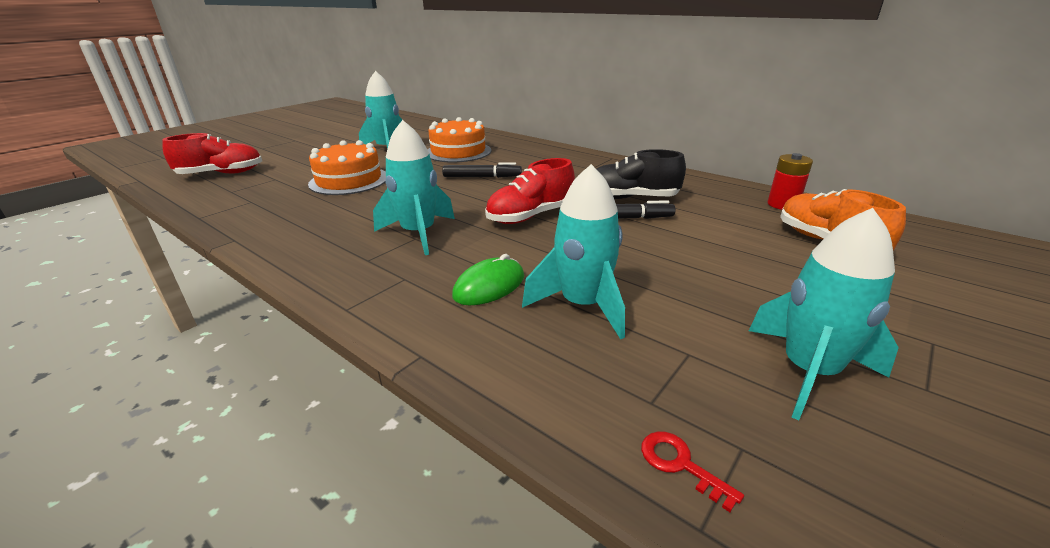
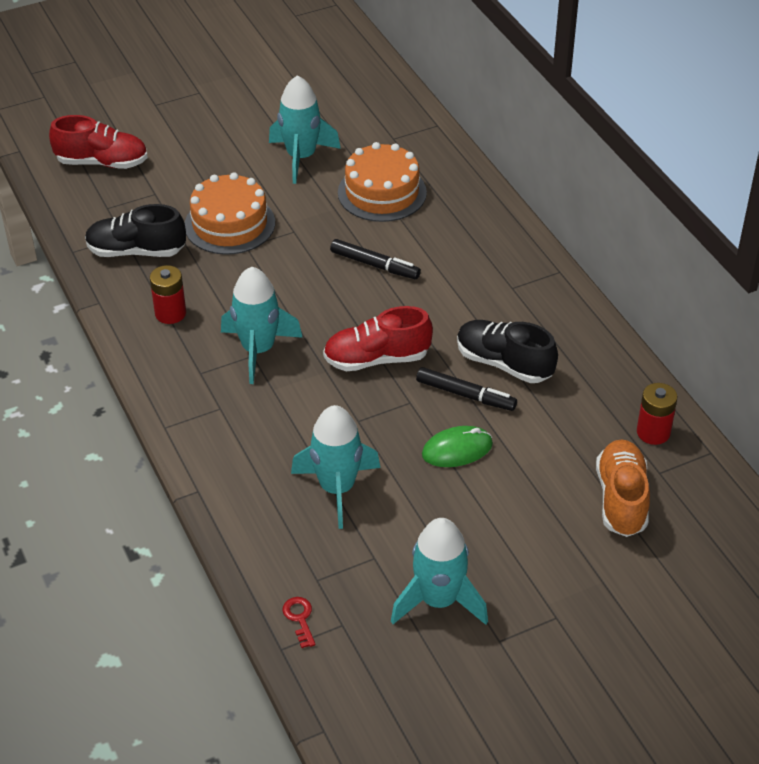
camera: 25 degrees right, 15 degrees up
green mouse [452,254,524,305] -> green mouse moved to [422,426,493,467]
none -> black shoe [85,204,186,257]
none -> red battery [150,265,186,324]

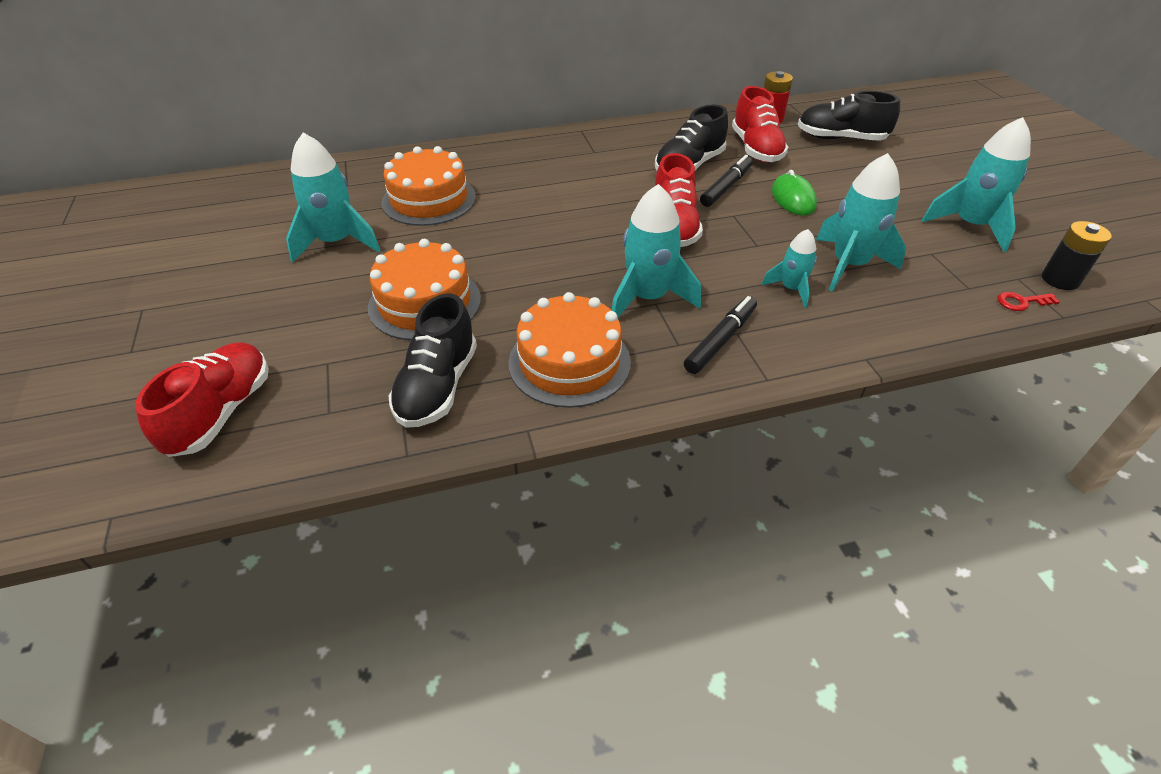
camera: 80 degrees left, 0 degrees up
red battery [150,265,186,324] -> orange cake [508,292,631,408]
black marker [330,239,421,279] -> black marker moved to [684,296,757,374]
orange shoe [596,440,650,537] -> black shoe [798,91,900,141]
none -> red shoe [732,86,788,162]
none -> turquoise rocket [761,229,817,308]
none -> black battery [1042,221,1112,290]

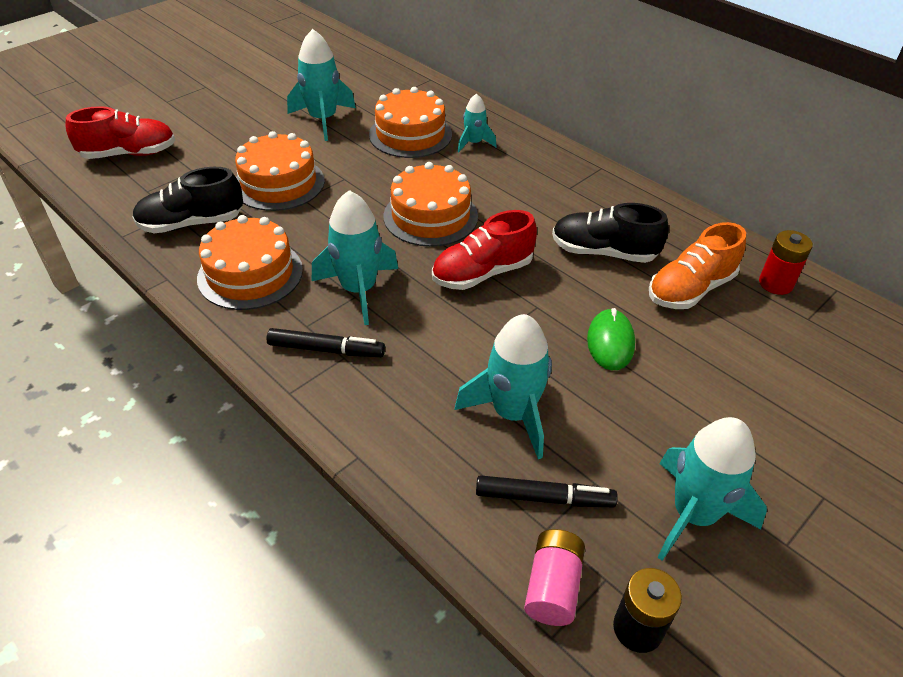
camera: 60 degrees right, 0 degrees up
black marker [700,155,753,207] -> black marker moved to [476,475,618,507]
red shoe [732,86,788,162] -> orange shoe [649,222,746,309]
turquoise rocket [761,229,817,308] -> turquoise rocket moved to [458,94,497,152]
green mouse [772,170,817,216] -> green mouse turned 45 degrees counterclockwise [587,308,635,370]
black shoe [798,91,900,141] -> none
red key [997,292,1060,311] -> pink battery [524,529,585,626]
none -> orange cake [383,162,478,247]

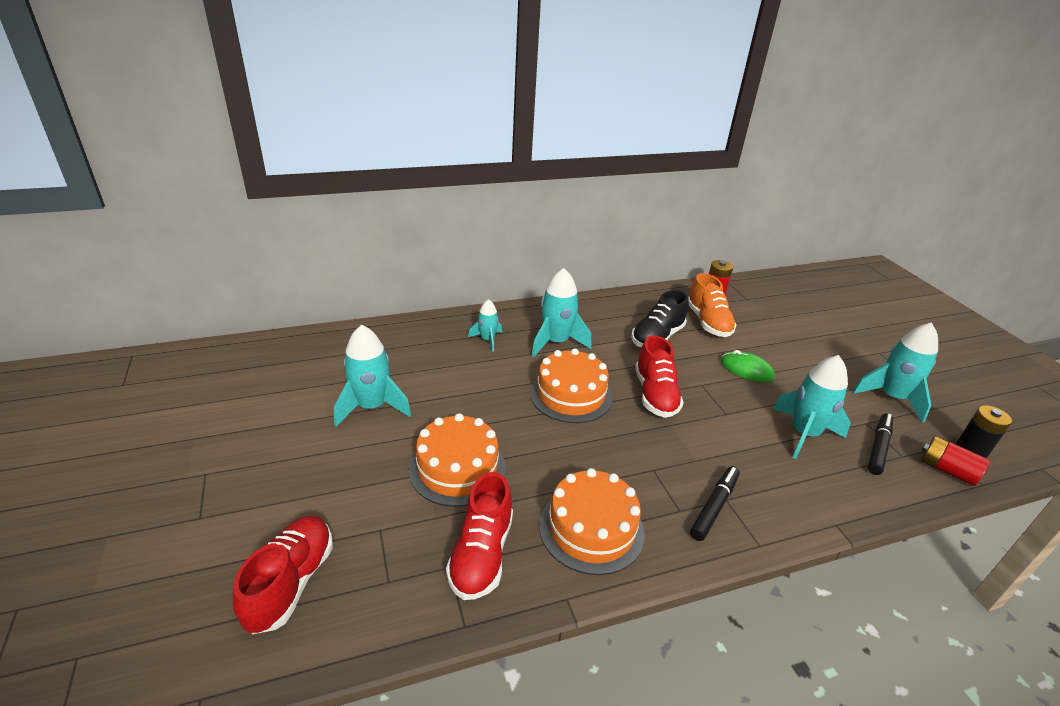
camera: 65 degrees left, 10 degrees down
black shoe [132,167,243,233] -> red shoe [446,472,513,600]
turquoise rocket [312,190,398,325] -> turquoise rocket moved to [532,268,591,357]
orange cake [369,87,452,158] -> none
pink battery [524,529,585,626] -> red battery [921,436,990,486]

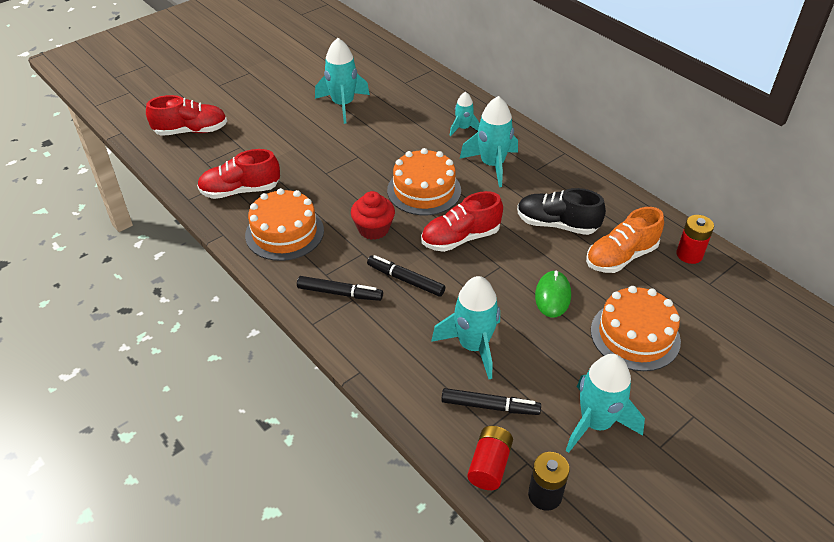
camera: 70 degrees right, 10 degrees up
orange cake [409,413,506,507] -> orange cake moved to [591,286,681,371]
none -> red cupcake [351,191,395,240]
none -> black marker [367,255,445,297]

